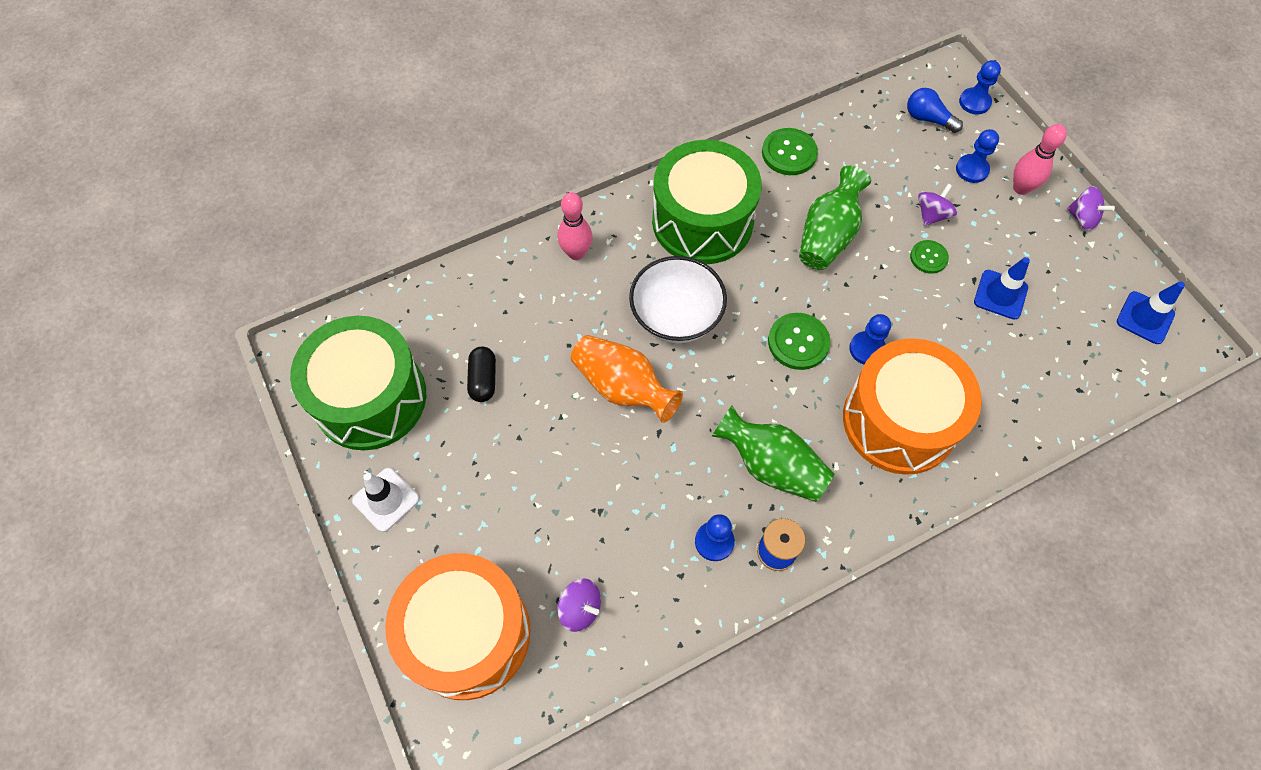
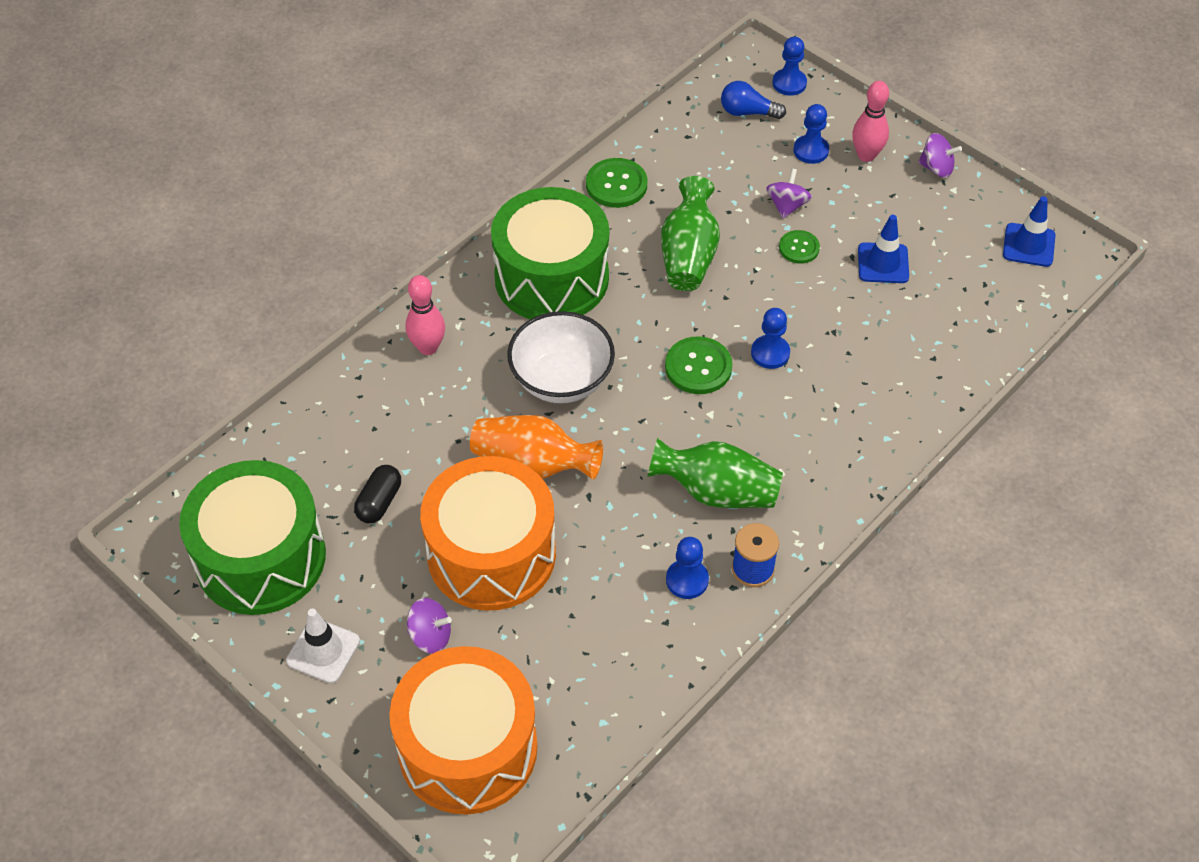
camera: 20 degrees left, 10 degrees down
black capsule [467,347,496,402] -> black capsule turned 45 degrees clockwise [354,465,401,524]
purple spinning top [557,579,601,632] -> purple spinning top moved to [407,598,452,654]
orange drum [843,338,982,475] -> orange drum moved to [420,456,556,611]

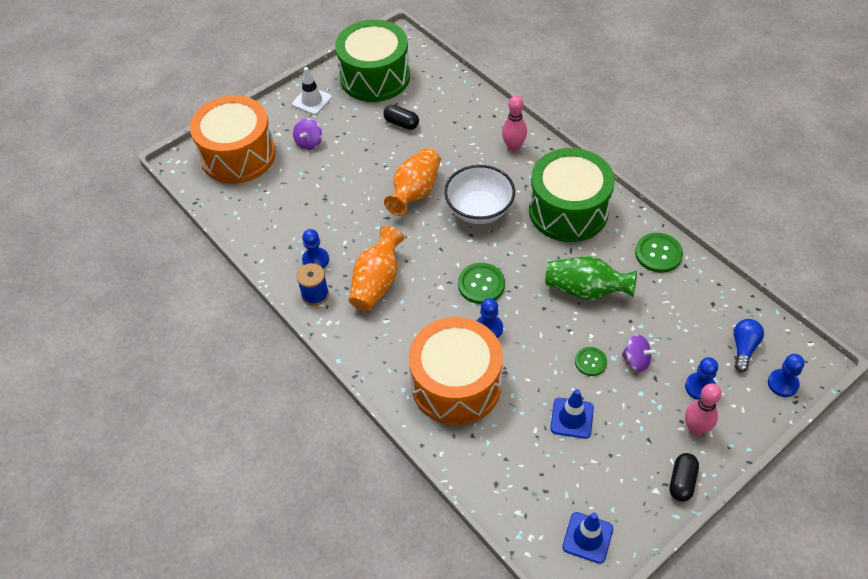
camera: 100 degrees right, 0 degrees up
orange drum [420,456,556,611] -> orange drum moved to [408,317,503,425]
green vase [647,438,783,508] -> orange vase [349,226,404,311]
purple spinning top [918,133,962,178] -> black capsule [669,453,699,502]

